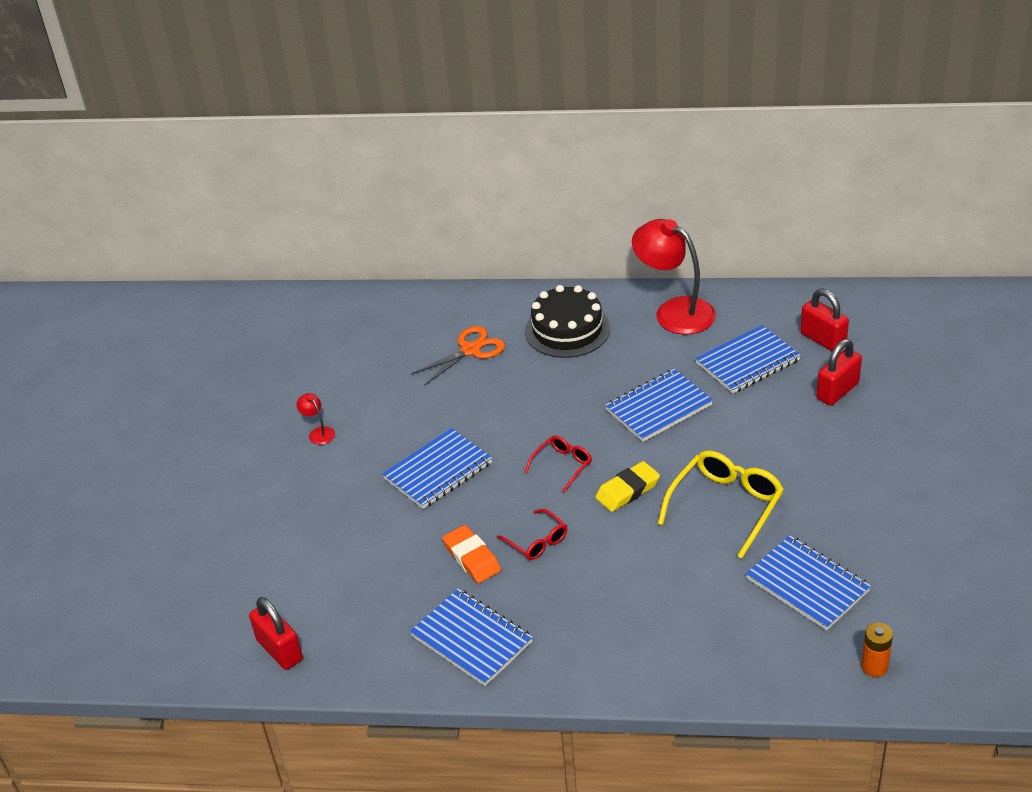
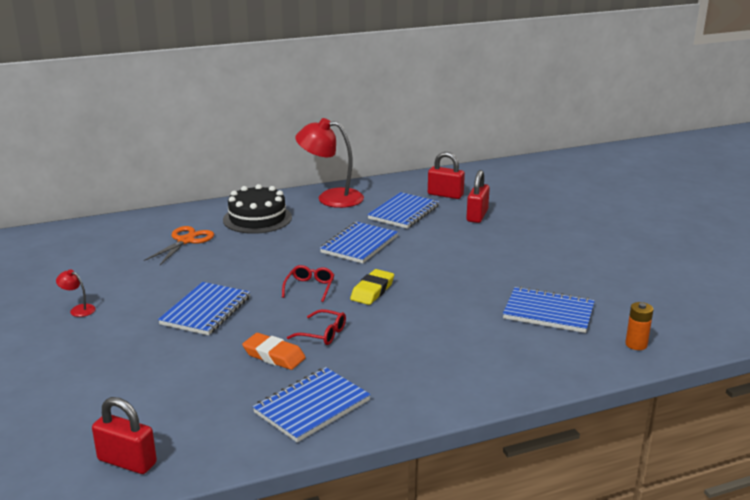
camera: 30 degrees left, 15 degrees down
blue notebook [410,589,533,686] -> blue notebook turned 60 degrees counterclockwise [253,367,371,442]
yellow glasses [658,451,784,559] -> none

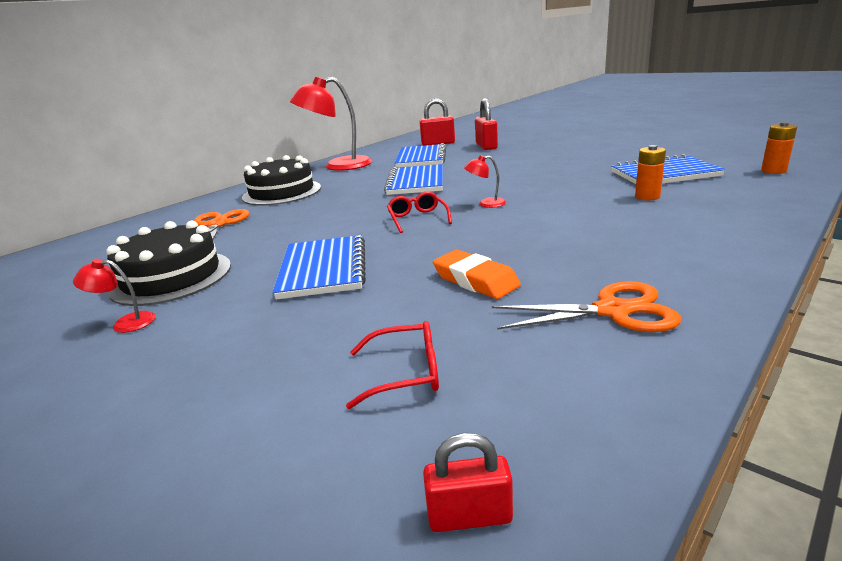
camera: 25 degrees left, 0 degrees up
red padlock [92,397,157,474] -> red padlock [423,433,513,532], size x0.62
orange eraser [242,333,306,370] -> orange eraser turned 45 degrees clockwise [433,250,521,299]
blue notebook [253,367,371,442] -> orange scissors [492,281,681,332]
red glasses [287,309,346,345] -> red glasses moved to [346,321,439,409]
yellow eraser [350,269,394,305] -> red lamp [464,155,506,208]
none -> black cake [106,221,231,306]
none -> orange battery [635,145,666,200]

